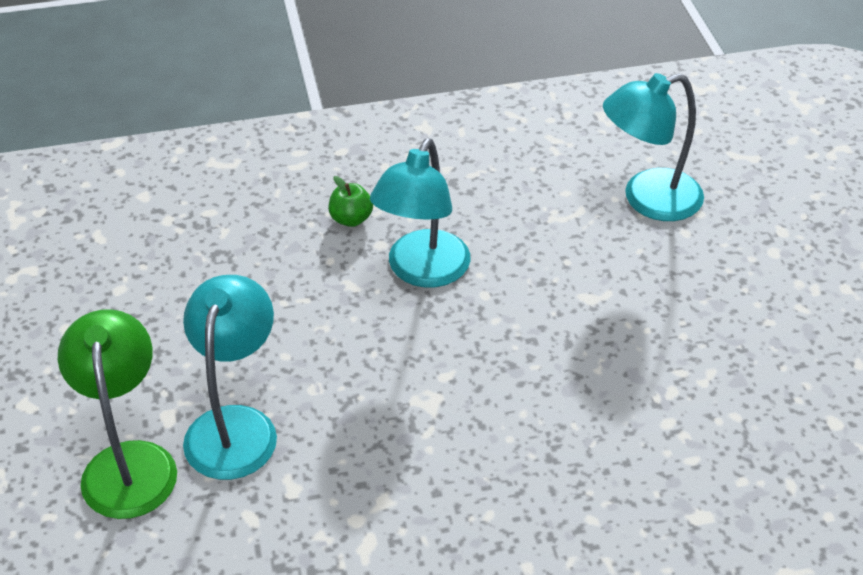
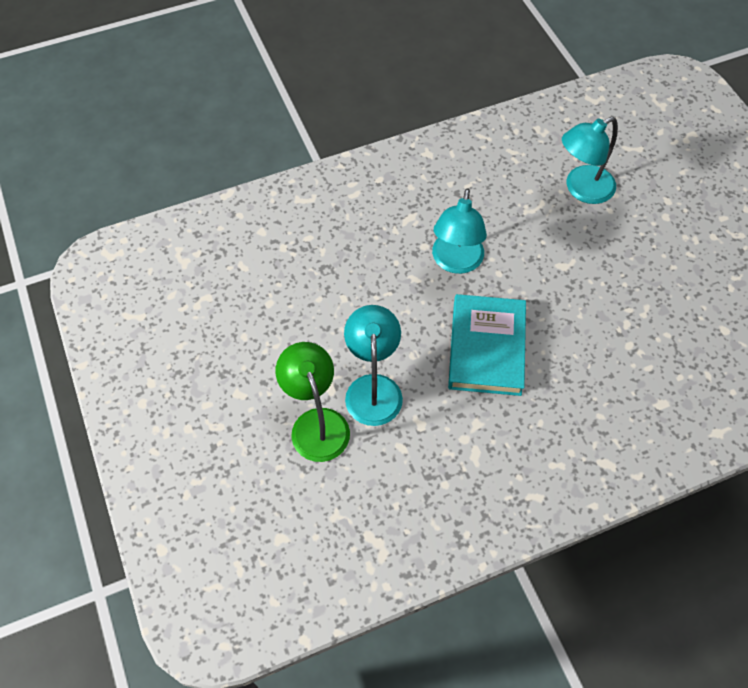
camera: 10 degrees left, 15 degrees up
green apple [329,176,373,227] -> none
none -> turquoise book [448,294,526,396]

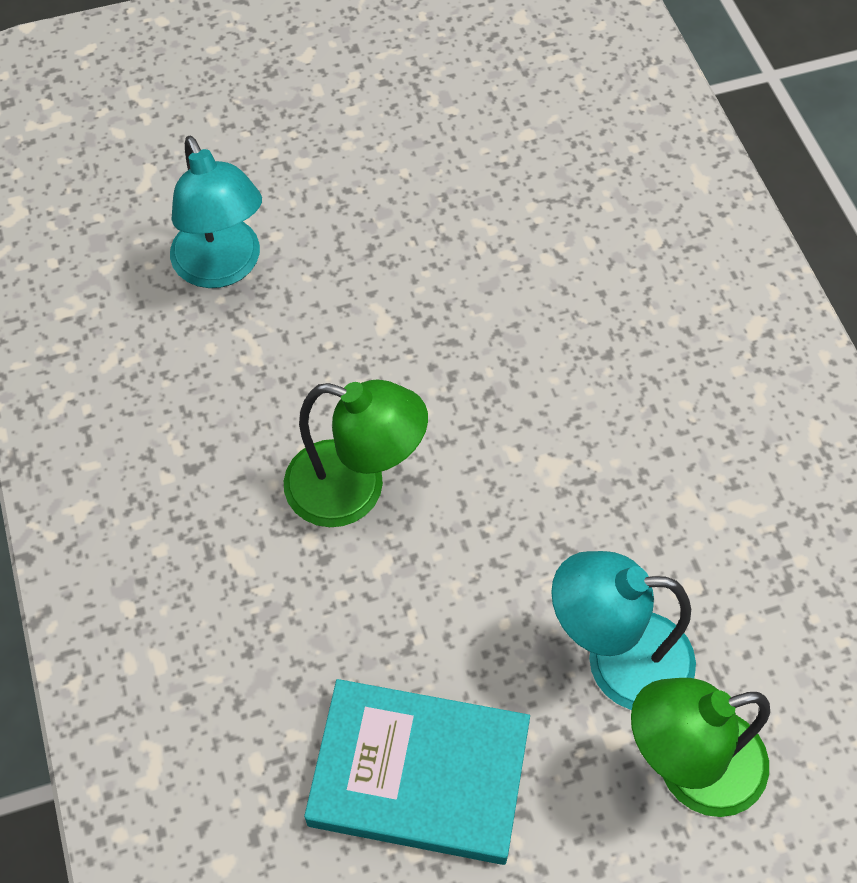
camera: 85 degrees left, 0 degrees up
turquoise lamp [432,188,487,274] -> green lamp [284,380,428,527]
turquoise book [448,294,526,396] -> turquoise book moved to [304,679,530,865]

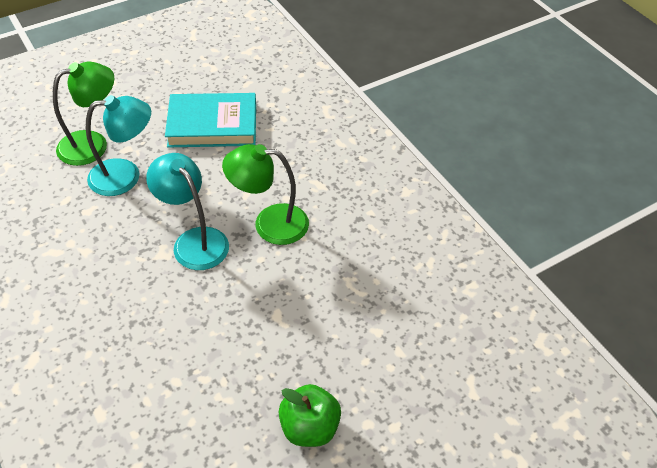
camera: 165 degrees right, 10 degrees down
turquoise lamp [170,136,262,288] -> turquoise lamp moved to [146,153,229,270]
none -> green apple [279,384,341,447]

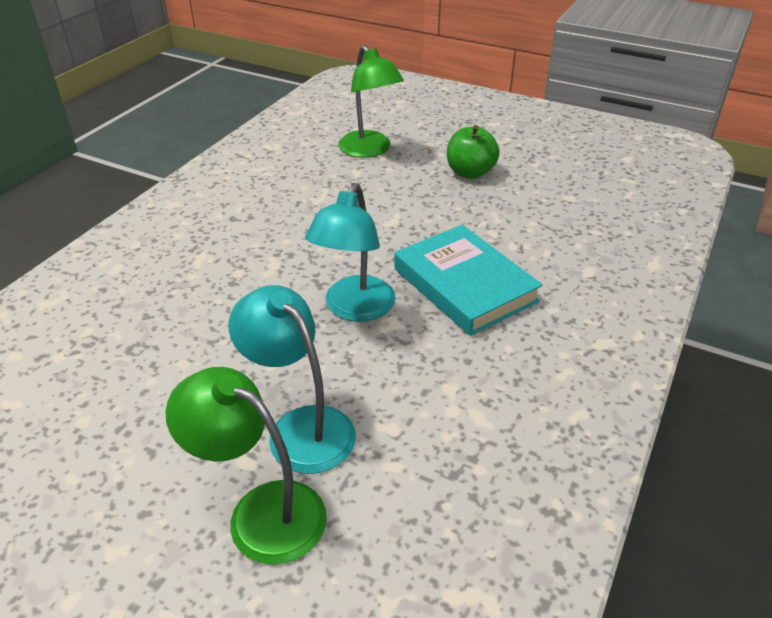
camera: 120 degrees left, 10 degrees down
turquoise book [165,93,256,147] -> turquoise book moved to [394,225,543,336]
green lamp [222,144,309,245] -> green lamp moved to [338,45,404,158]

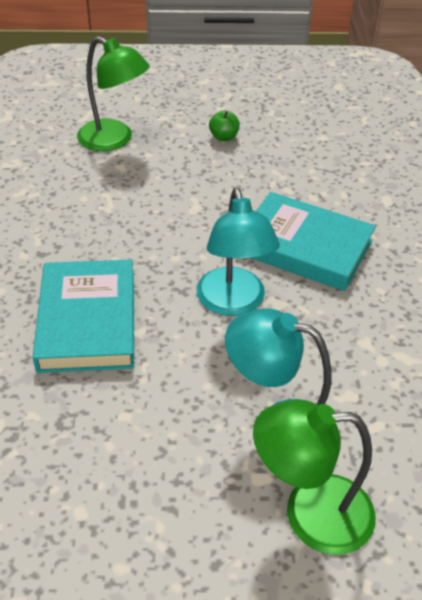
camera: 30 degrees left, 5 degrees up
green apple [447,125,500,179] -> green apple [209,111,240,141], size x0.60
none -> turquoise book [33,260,134,373]

